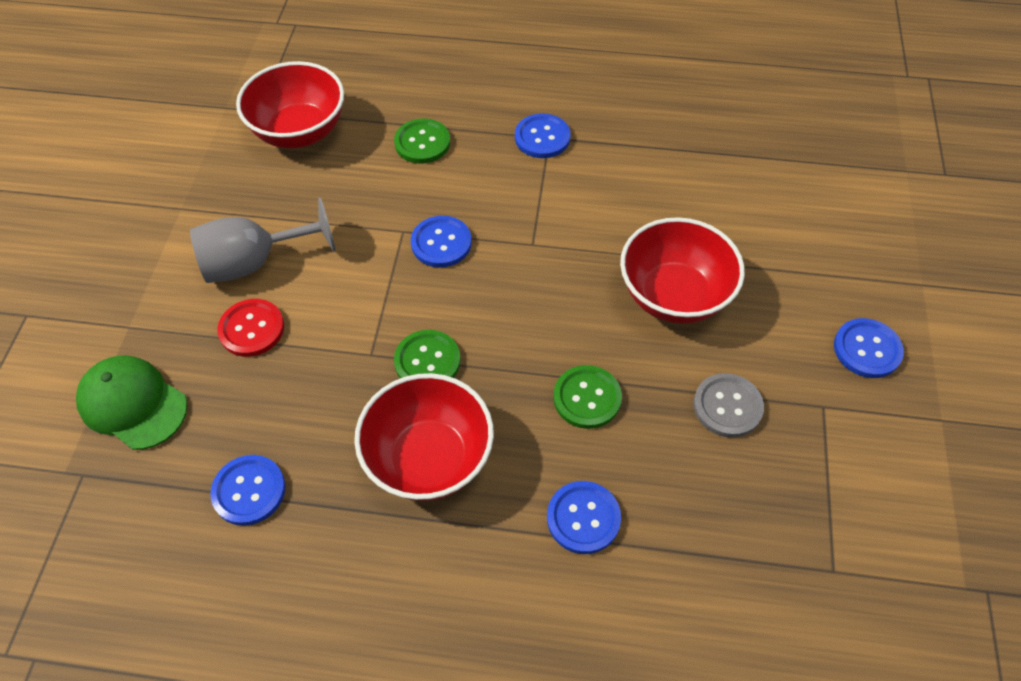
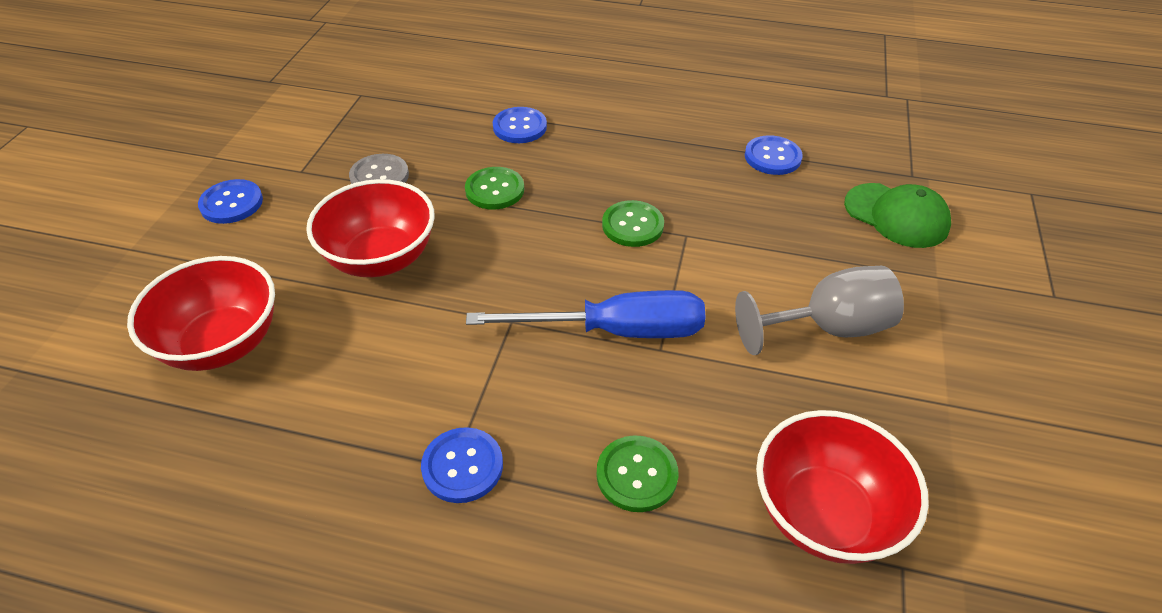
camera: 175 degrees left, 10 degrees down
red button [217,299,284,357] -> none
red bowl [354,373,494,501] -> red bowl moved to [127,256,275,371]
blue button [411,216,472,268] -> blue screwdriver [466,290,705,338]

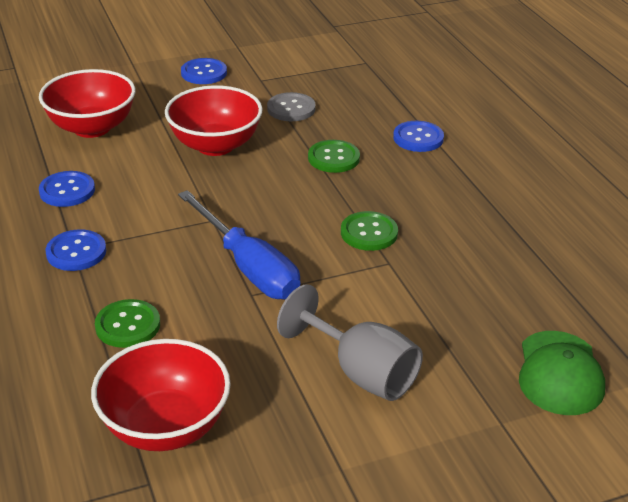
camera: 55 degrees right, 10 degrees down
blue button [745,135,803,175] -> blue button moved to [39,171,95,207]

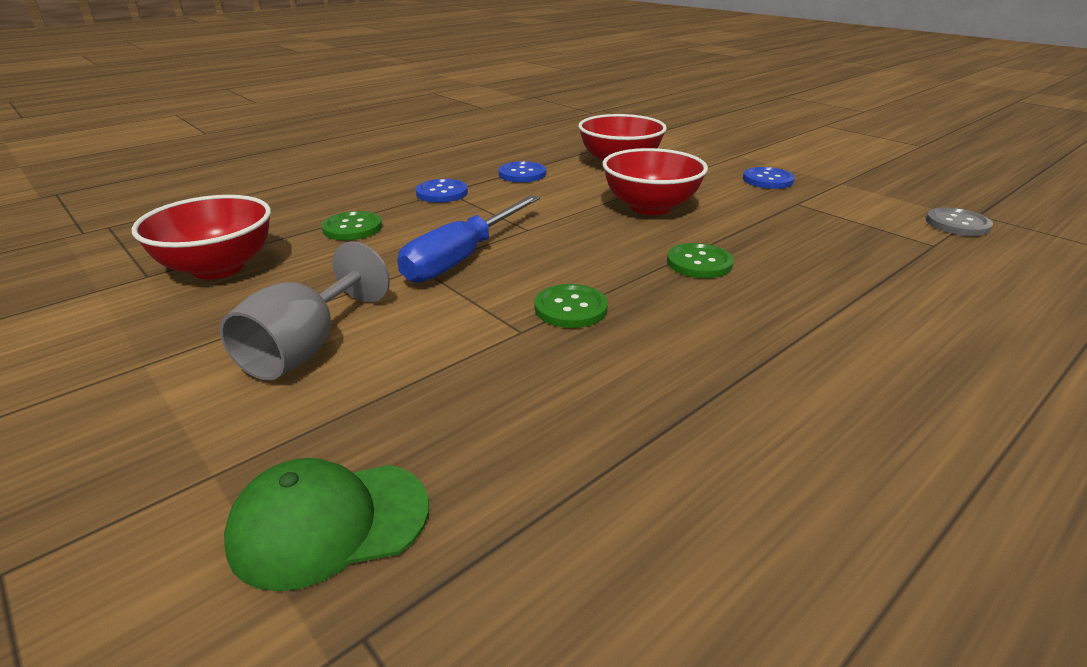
camera: 70 degrees right, 5 degrees down
grey button [267,92,316,121] -> grey button moved to [926,207,993,236]
blue button [393,121,444,152] -> none

